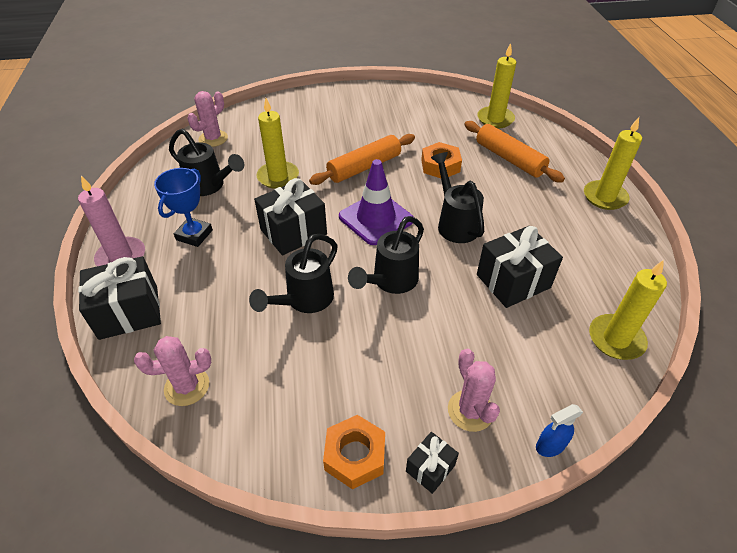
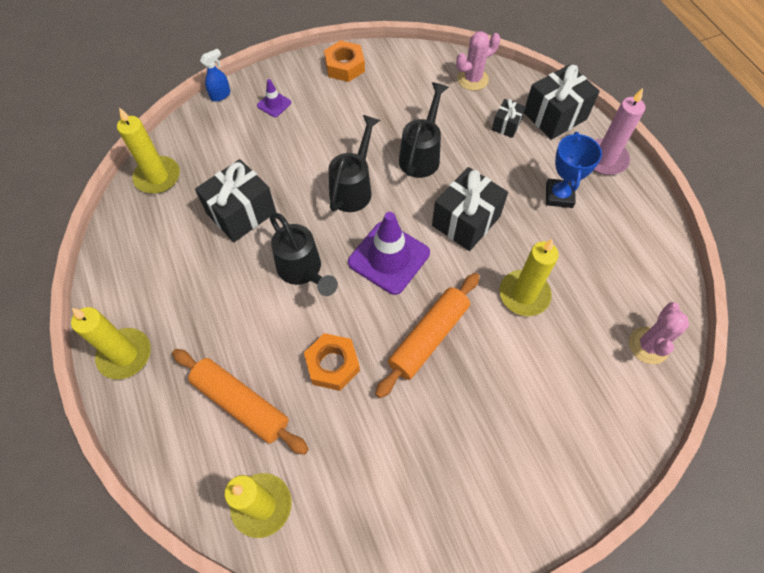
camera: 165 degrees right, 15 degrees up
black watering can [169,129,244,196] -> none
black gift [406,432,459,494] -> black gift moved to [492,99,526,138]
pink cactus [448,349,500,432] -> purple traffic cone [257,79,291,117]

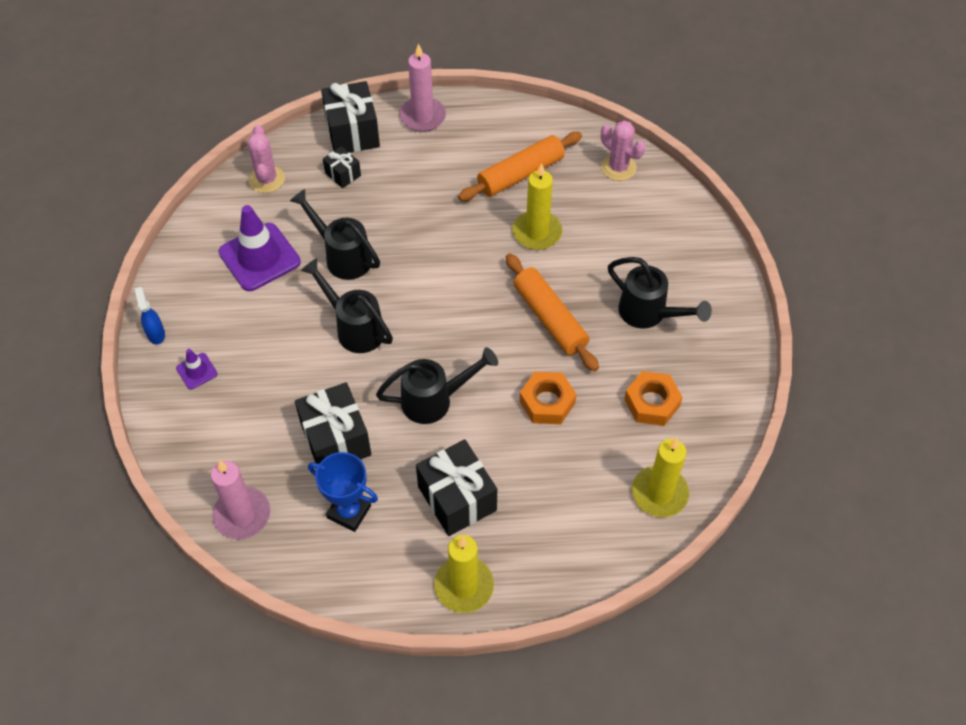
camera: 70 degrees left, 5 degrees down
yellow candle [117,108,180,194] -> pink candle [211,460,271,539]
orange rolling pin [172,349,309,455] -> orange rolling pin moved to [458,132,582,201]
blue spray bottle [200,49,231,101] -> blue spray bottle moved to [135,287,165,345]
orange nut [324,40,365,82] -> orange nut moved to [624,371,683,426]
purple traffic cone [348,212,430,295] -> purple traffic cone moved to [218,205,301,291]
black gift [432,167,508,251] -> black gift moved to [416,439,497,536]
blue trophy [546,132,602,208] -> blue trophy moved to [308,452,378,532]
none -> black watering can [608,257,712,329]

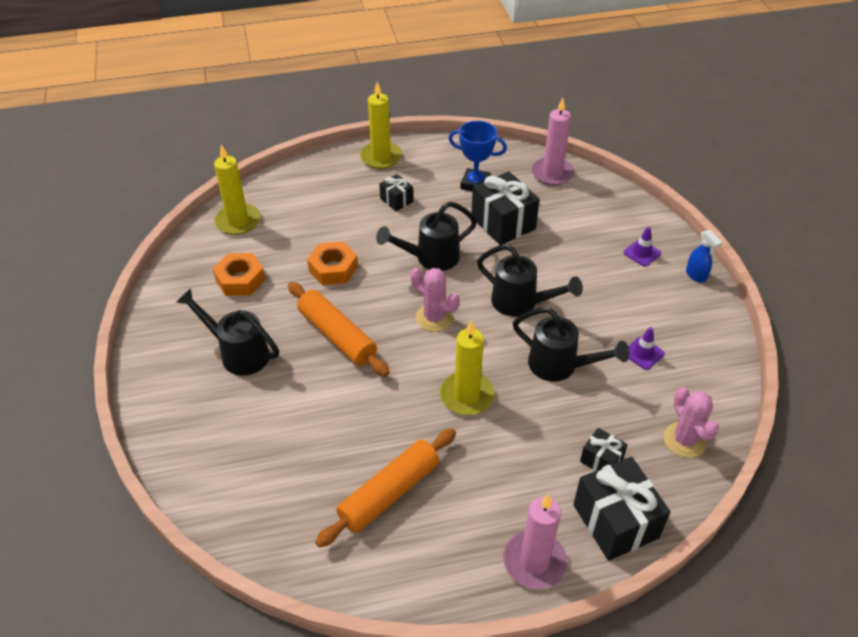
camera: 170 degrees right, 10 degrees down
purple traffic cone [218,205,301,291] -> purple traffic cone [628,327,665,370], size x0.48
black gift [416,439,497,536] -> black gift [379,174,413,211], size x0.52
yellow candle [512,163,562,250] -> yellow candle moved to [440,321,495,415]
pink cactus [601,121,646,181] -> pink cactus moved to [410,268,460,332]

